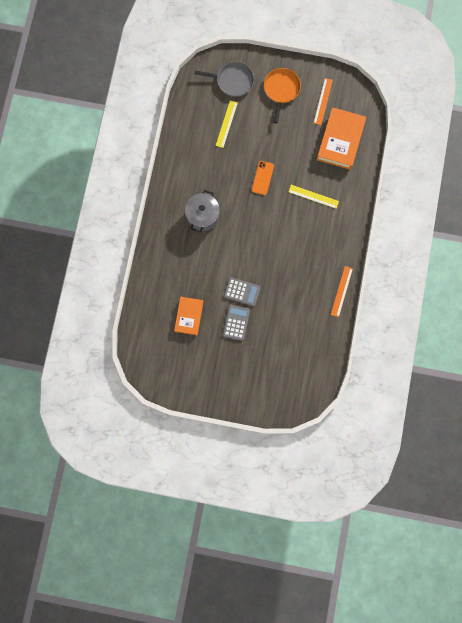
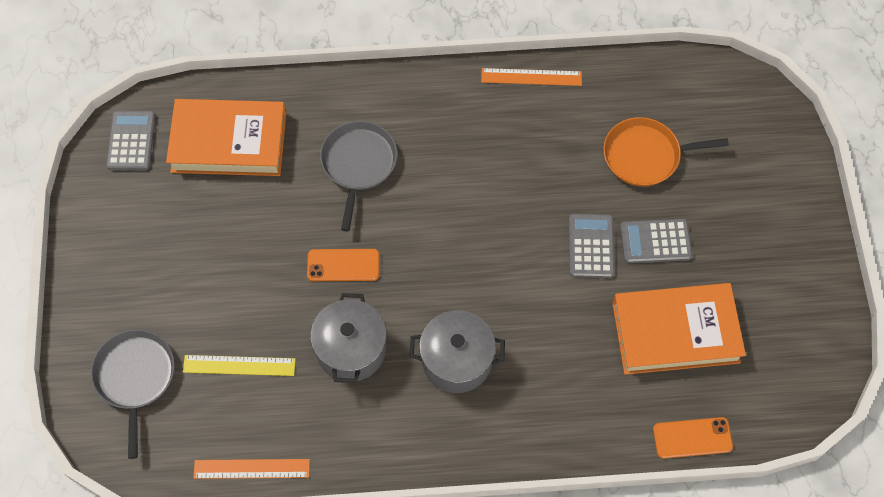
camera: 105 degrees left, 15 degrees down
orange book [174,297,203,335] -> orange book [612,283,746,375], size x1.58
orange pan [264,68,301,124] -> orange pan moved to [603,117,729,186]
yellow ruler [288,185,339,209] -> grey pan [320,121,397,231]
orange ruler [314,78,333,125] -> orange ruler moved to [193,459,310,479]
none -> grey calculator [106,111,155,170]
none -> grey pot [310,293,387,383]
none -> orange phone [653,417,733,459]

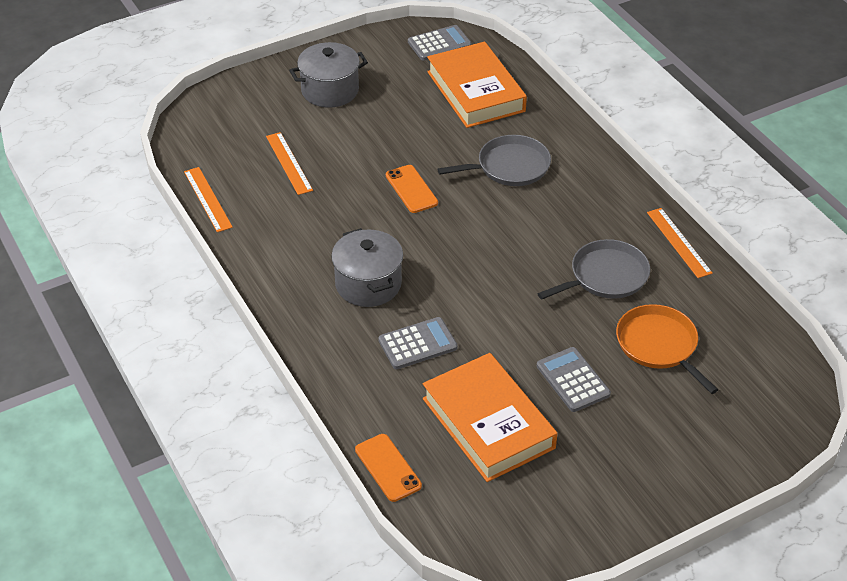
camera: 65 degrees right, 20 degrees down
grey pan [91,329,175,459] -> grey pan moved to [538,239,650,299]
yellow ruler [183,355,296,376] -> orange ruler [266,132,313,195]
grey pot [310,293,387,383] -> grey pot moved to [289,42,368,108]
grey calculator [569,214,615,278] -> grey calculator moved to [379,317,458,369]

